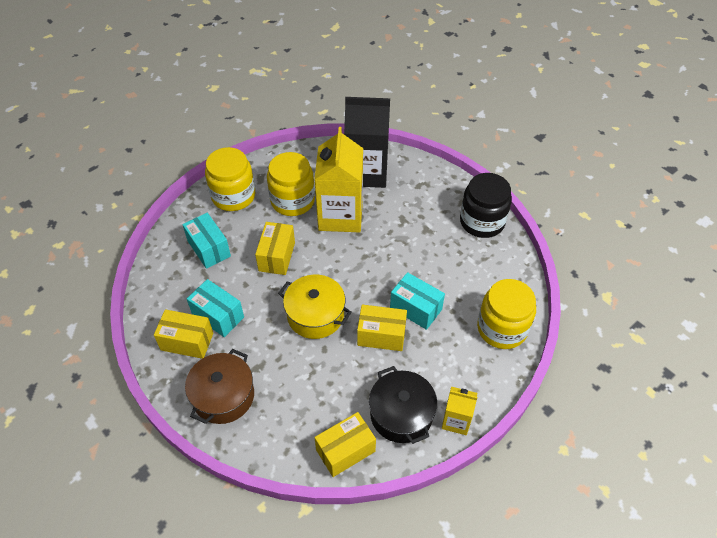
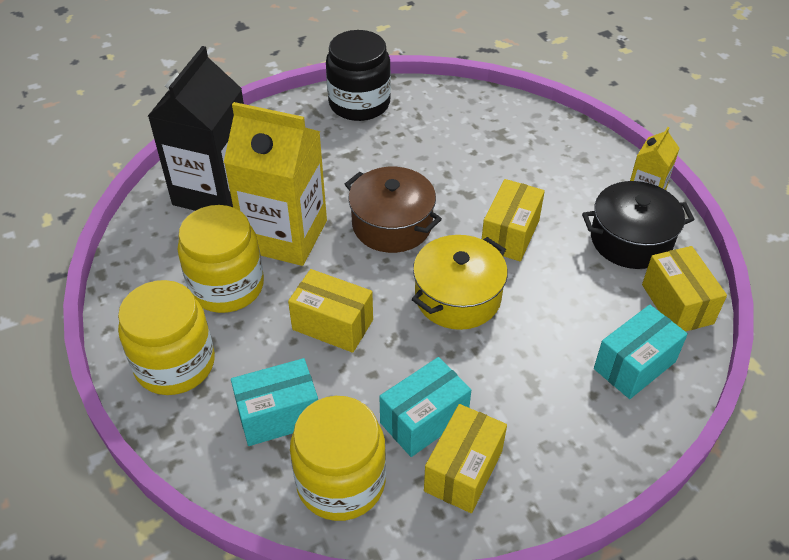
camera: 75 degrees left, 5 degrees down
brown pot [185,349,254,424] -> brown pot moved to [345,167,442,253]
turquoise box [390,272,445,330] -> turquoise box moved to [594,305,688,399]
yellow jar [477,279,536,349] -> yellow jar moved to [290,396,386,521]

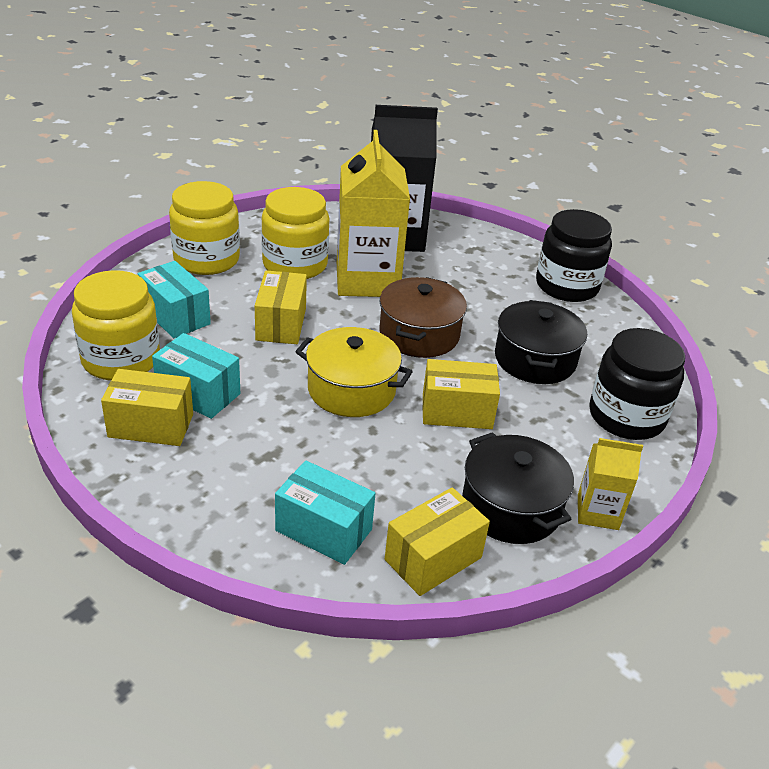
camera: 65 degrees right, 10 degrees down
none -> black pot [495,300,587,384]
none -> black jar [589,328,685,440]

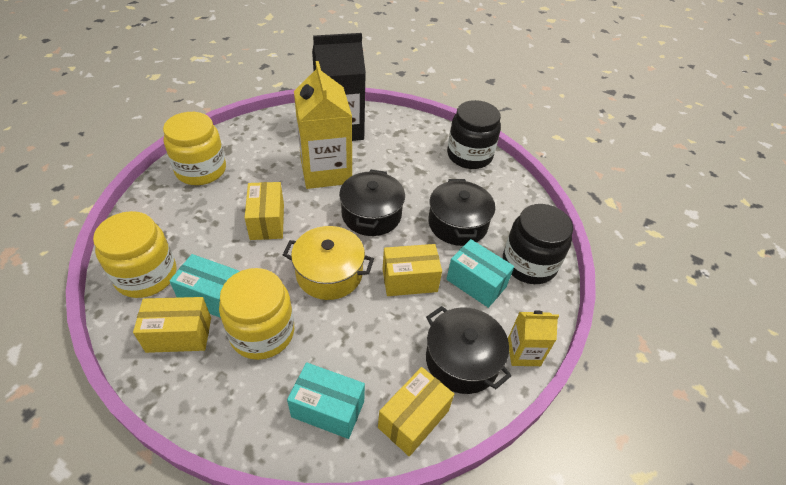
camera: 10 degrees left, 10 degrees up
turquoise box [138,261,211,338] -> turquoise box moved to [446,239,514,308]
yellow jar [261,187,329,279] -> yellow jar moved to [219,268,294,360]
brown pot [379,277,467,358] -> black pot [339,170,405,236]

